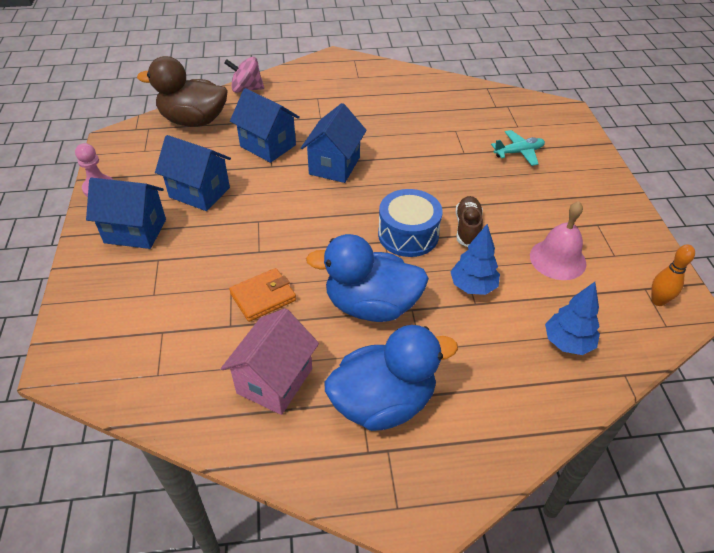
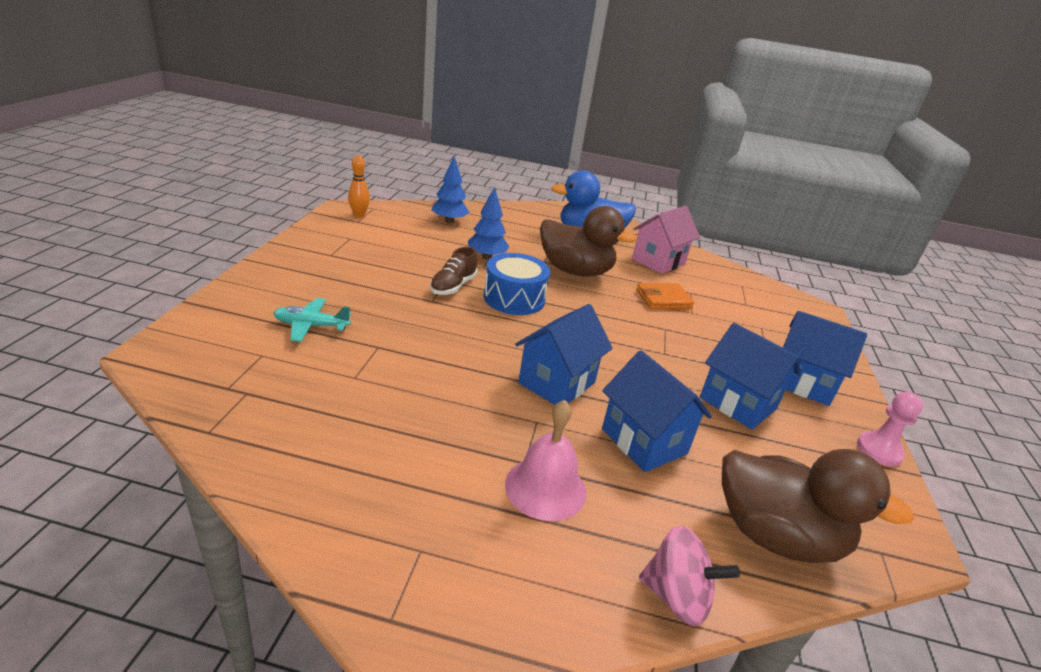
camera: 165 degrees left, 15 degrees down
blue duck [306,234,429,322] -> brown duck [540,206,637,277]
pink bell [530,201,586,280] -> pink bell moved to [505,400,586,521]

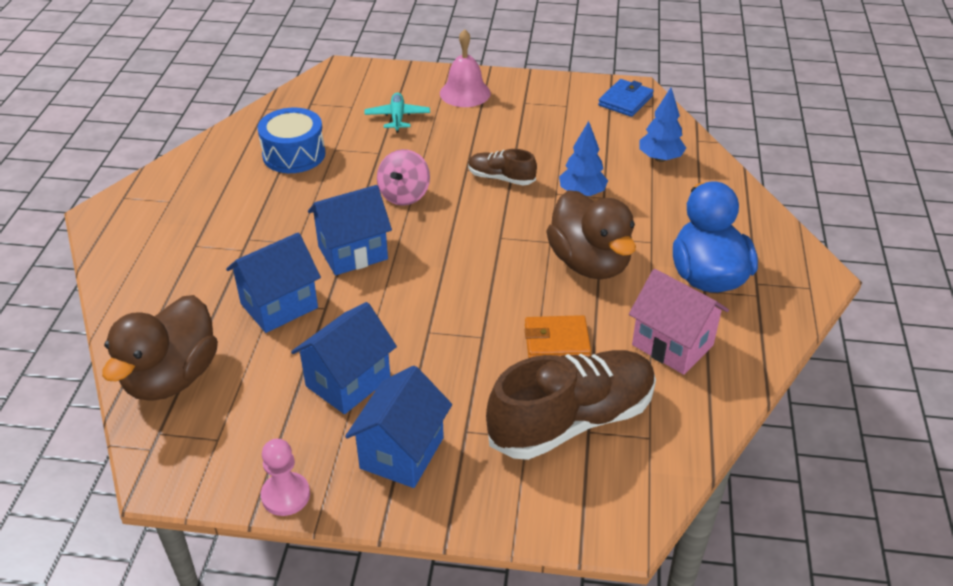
camera: 90 degrees right, 10 degrees up
orange bowling pin [348,155,370,218] -> blue wallet [598,79,654,117]
blue drum [484,253,550,315] -> blue drum moved to [257,108,326,173]
pink bell [505,400,586,521] -> pink bell moved to [440,29,491,107]
blue house [515,304,613,405] -> blue house turned 60 degrees counterclockwise [308,185,392,276]
brown duck [540,206,637,277] -> brown duck turned 45 degrees counterclockwise [546,190,636,279]
orange wallet [636,283,695,309] -> orange wallet turned 75 degrees counterclockwise [525,315,591,358]
pink spinning top [639,526,740,626] -> pink spinning top moved to [377,149,430,206]
none -> brown shoe [486,350,656,460]

